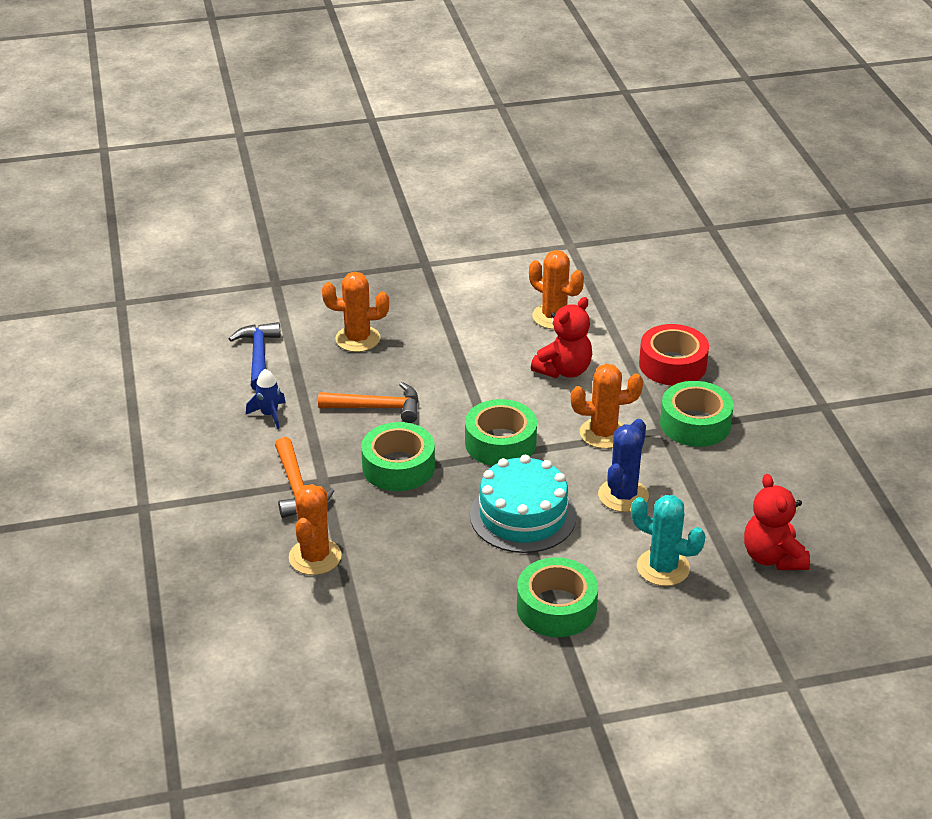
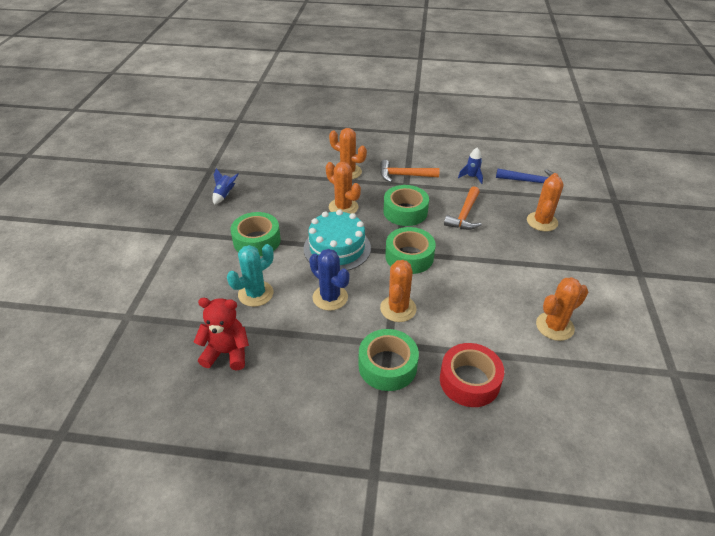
camera: 110 degrees right, 5 degrees up
red teddy bear [531,297,592,378] -> none
none -> blue rocket [213,168,239,205]
none -> orange cactus [326,162,361,214]

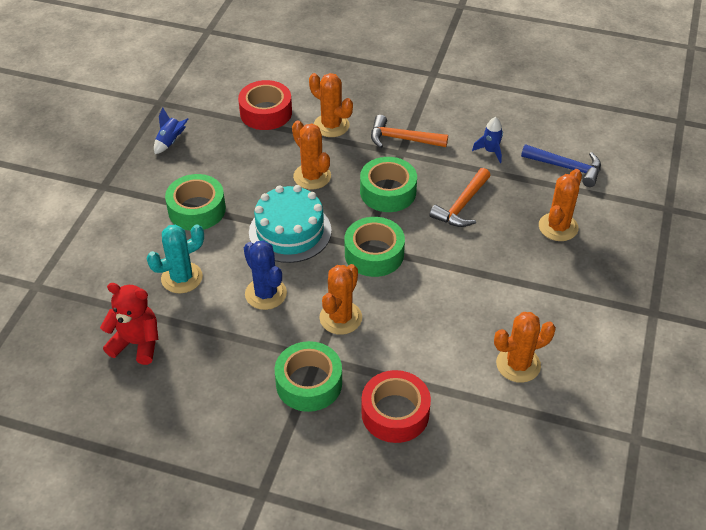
camera: 10 degrees right, 5 degrees up
none -> red tape [238,80,292,130]

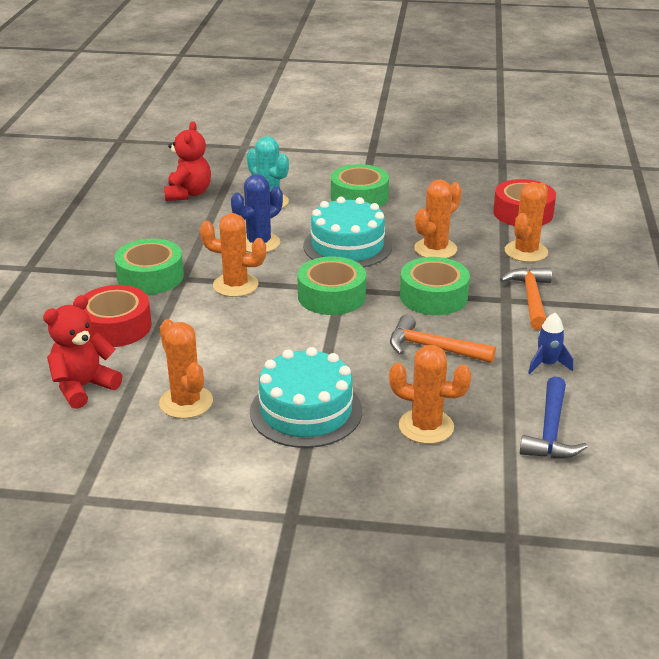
camera: 80 degrees right, 15 degrees down
blue rocket [154,108,188,154] -> none
none -> red teddy bear [43,295,122,409]
none -> turquoise cake [250,347,362,448]

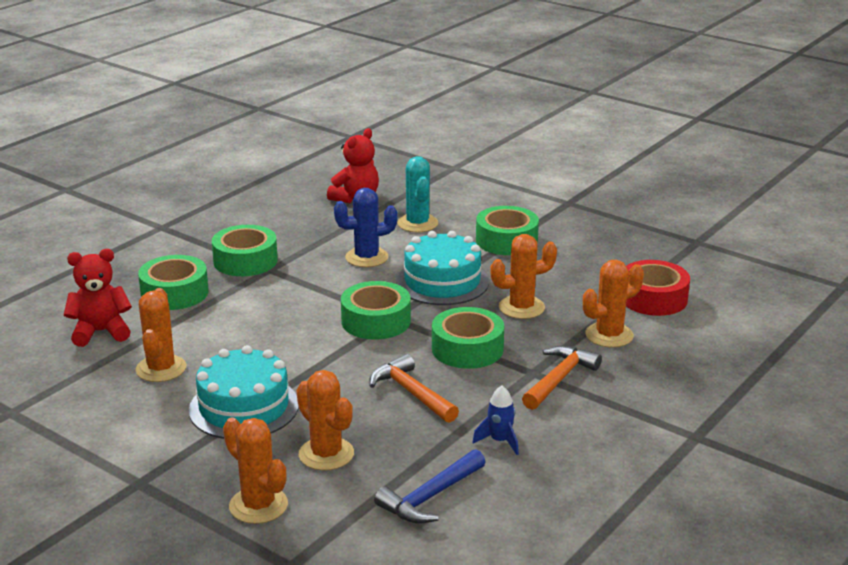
camera: 30 degrees right, 5 degrees down
red tape [84,285,152,347] -> green tape [138,255,209,310]
orange cactus [200,213,266,297] -> orange cactus moved to [223,417,288,524]

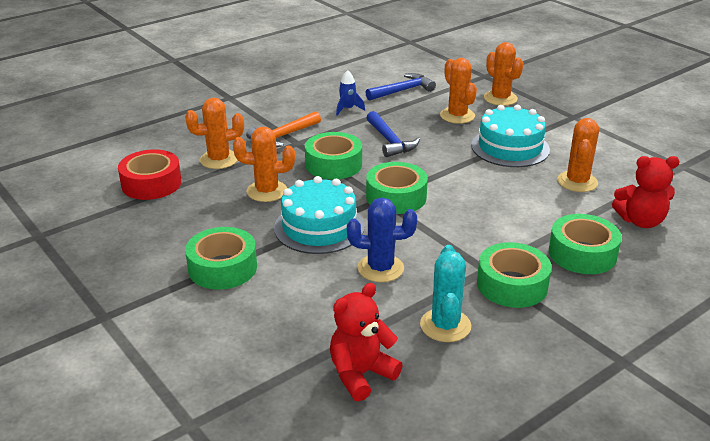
camera: 165 degrees left, 5 degrees up
orange hammer [369,354,459,423] -> blue hammer [366,111,420,157]
turquoise cactus [397,156,438,233] -> turquoise cactus moved to [420,245,471,342]

